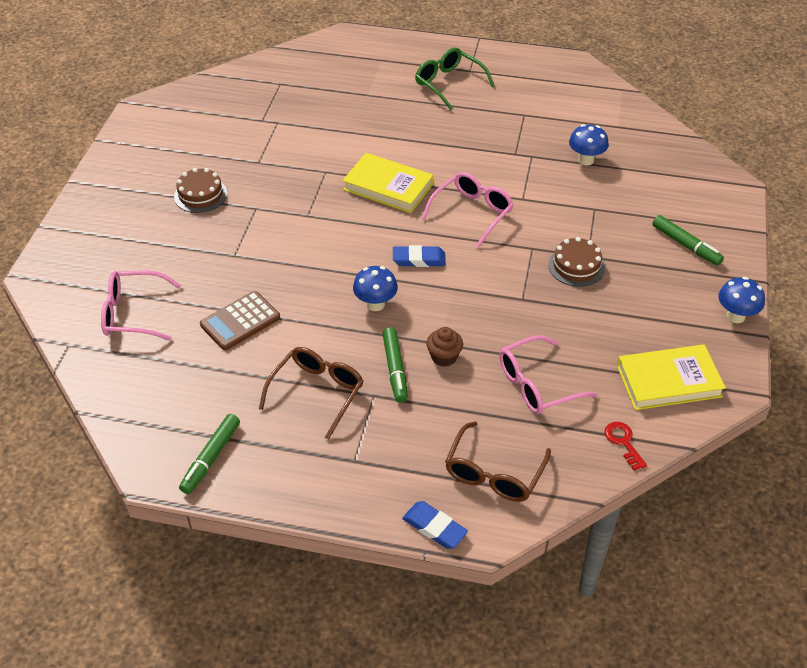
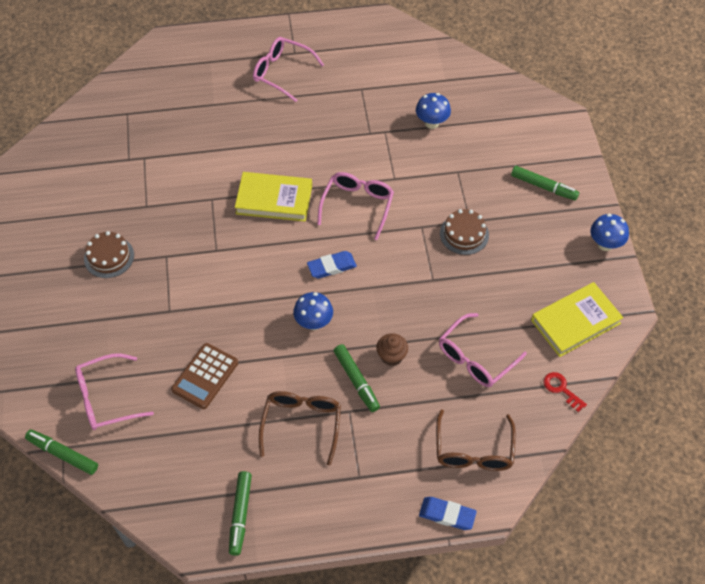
camera: 20 degrees left, 10 degrees up
green glasses [415,48,495,110] -> pink glasses [253,37,324,102]
none -> green marker [25,430,98,475]

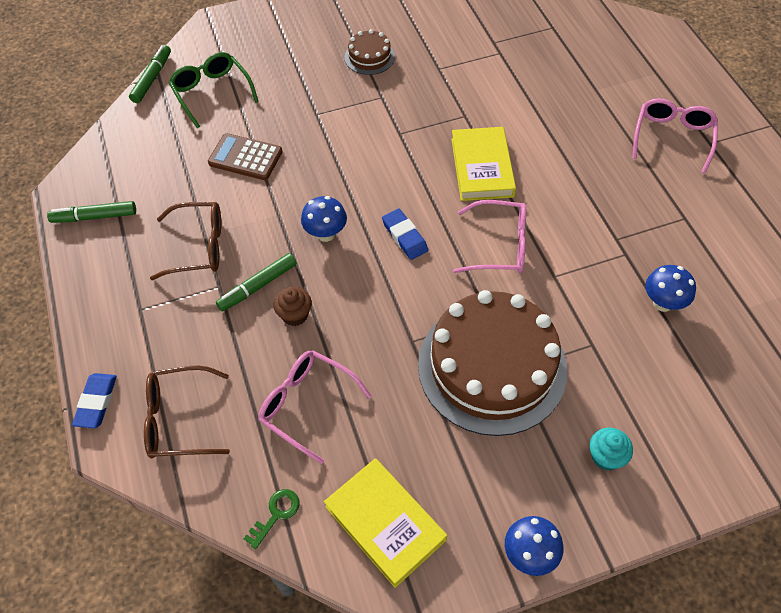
camera: 80 degrees right, 0 degrees up
pink glasses [75,353,154,430] -> green glasses [169,52,259,128]
brown cake [440,209,489,255] -> brown cake [418,290,567,436], size x2.26
green marker [511,166,579,200] -> turquoise cupcake [590,428,633,470]
red key [543,372,587,412] -> green key [244,489,300,549]

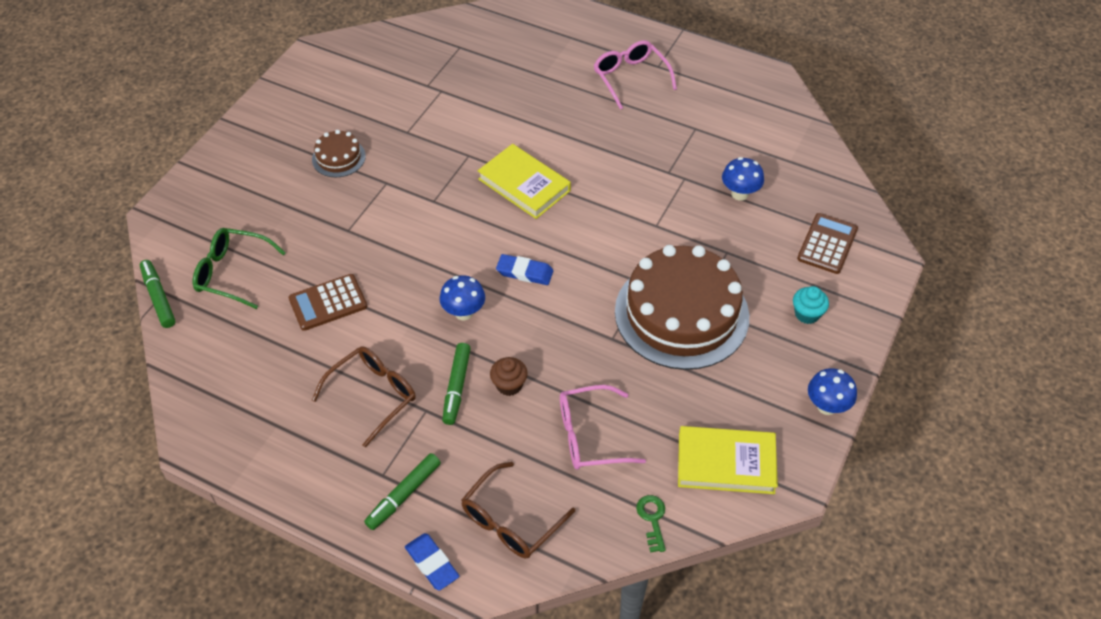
camera: 45 degrees left, 5 degrees down
green marker [47,201,136,223] -> green marker moved to [364,453,441,530]
pink glasses [453,200,526,273] -> none
none -> brown calculator [797,213,858,274]

